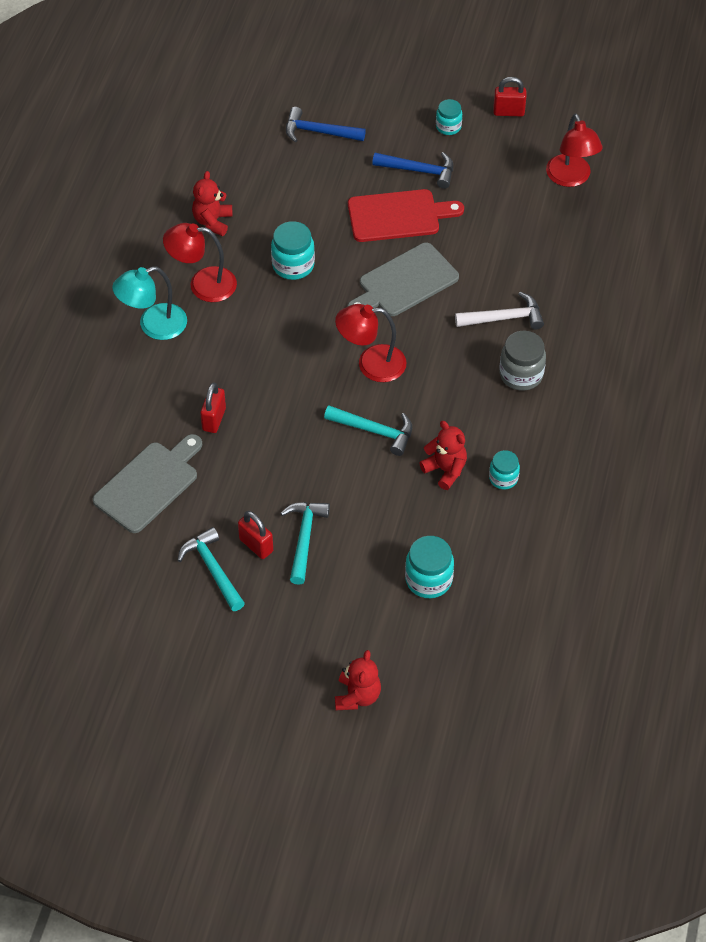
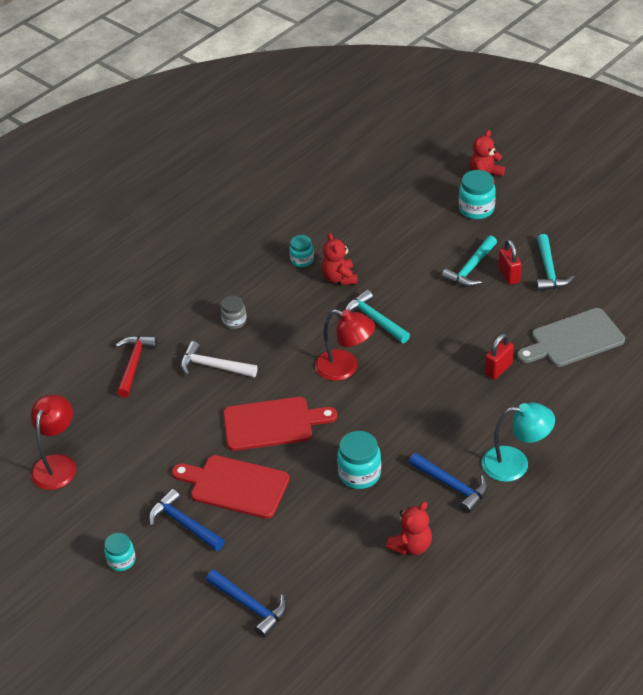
camera: 150 degrees left, 10 degrees down
red lamp [163,223,237,302] -> blue hammer [409,453,488,513]
grey cutting board [347,243,459,316] -> red cutting board [223,397,337,451]
turquoise jar [405,536,454,598] -> turquoise jar moved to [459,170,496,219]
red padlock [493,77,526,116] -> none
grey jar [500,331,546,391] -> grey jar [221,296,247,329], size x0.64
none -> red hammer [116,336,158,397]

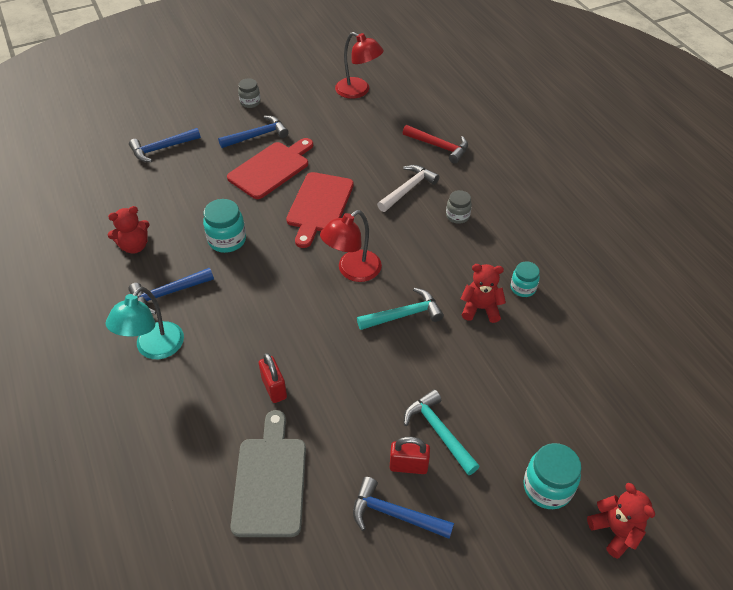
camera: 110 degrees right, 5 degrees up
turquoise jar [104,533,136,571] -> grey jar [238,79,261,108]
red teddy bear [386,502,432,555] -> red teddy bear turned 90 degrees counterclockwise [108,206,150,254]
turquoise hammer [536,234,575,291] -> blue hammer [353,477,454,539]

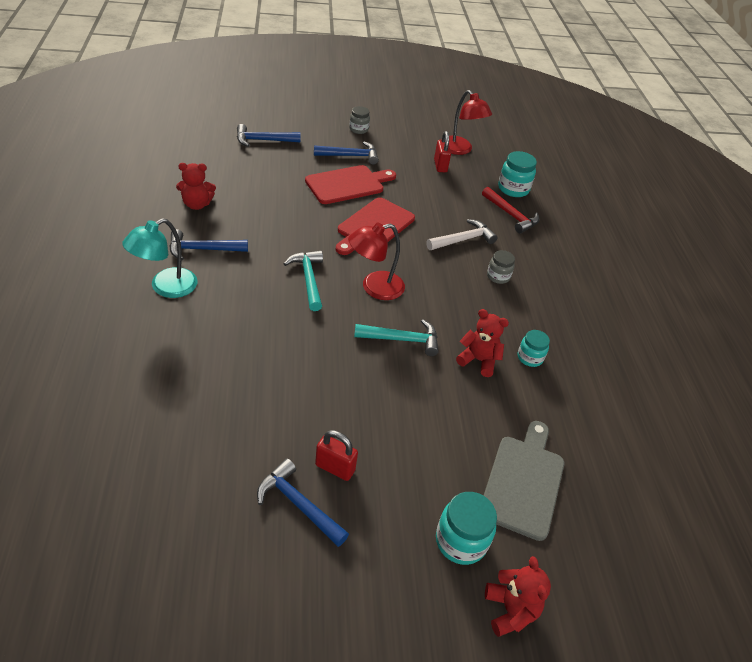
camera: 15 degrees right, 5 degrees down
turquoise jar [203,199,246,253] -> turquoise jar moved to [498,151,537,197]
grey cutting board [231,410,306,537] -> grey cutting board moved to [484,421,564,541]
red padlock [259,353,287,403] -> red padlock moved to [434,131,451,172]
turquoise hammer [404,389,480,475] -> turquoise hammer moved to [284,251,323,311]

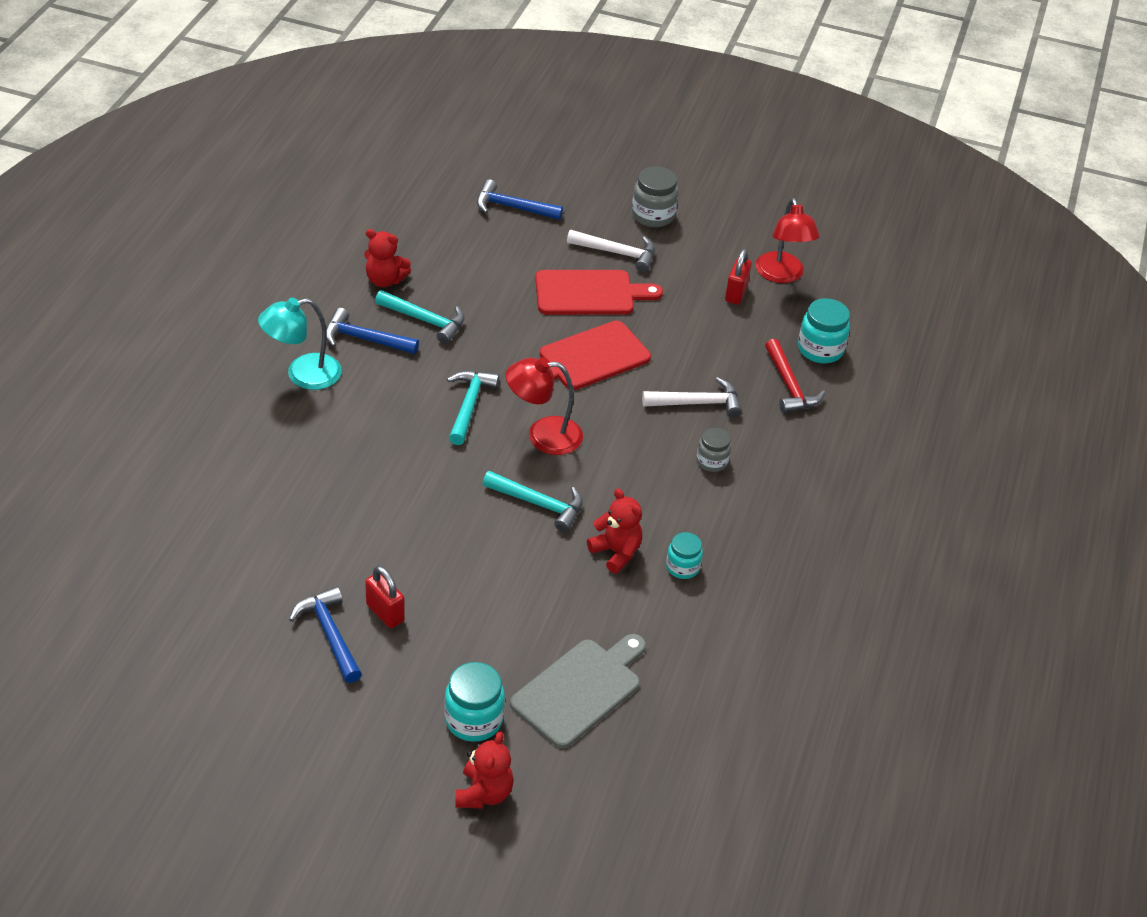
camera: 25 degrees right, 0 degrees up
blue hammer [314,142,379,165] -> white hammer [567,230,655,272]
grey jar [349,106,370,134] -> grey jar [632,166,678,227], size x1.56
none -> turquoise hammer [375,290,465,344]

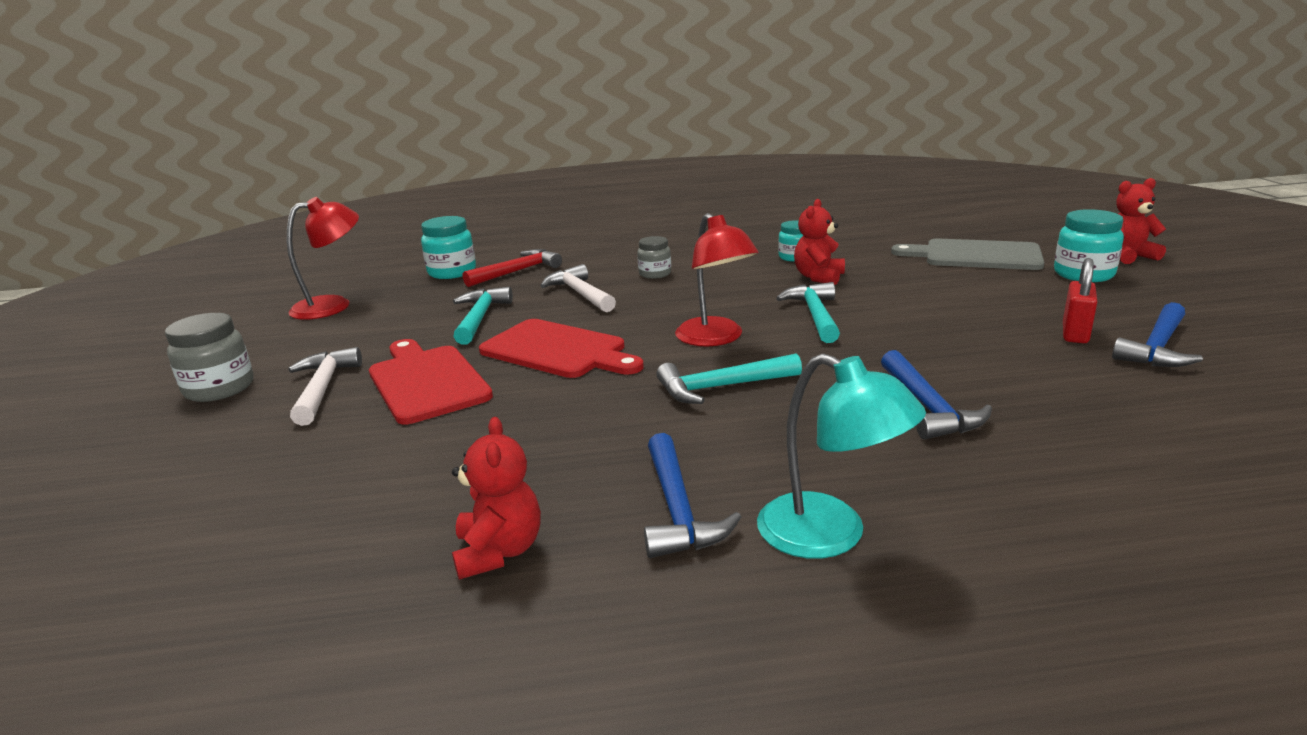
camera: 110 degrees left, 20 degrees down
turquoise hammer [375,290,465,344] -> turquoise hammer moved to [453,287,513,345]
blue hammer [477,179,563,220] -> blue hammer moved to [881,350,992,439]
red padlock [725,249,752,305] -> none

